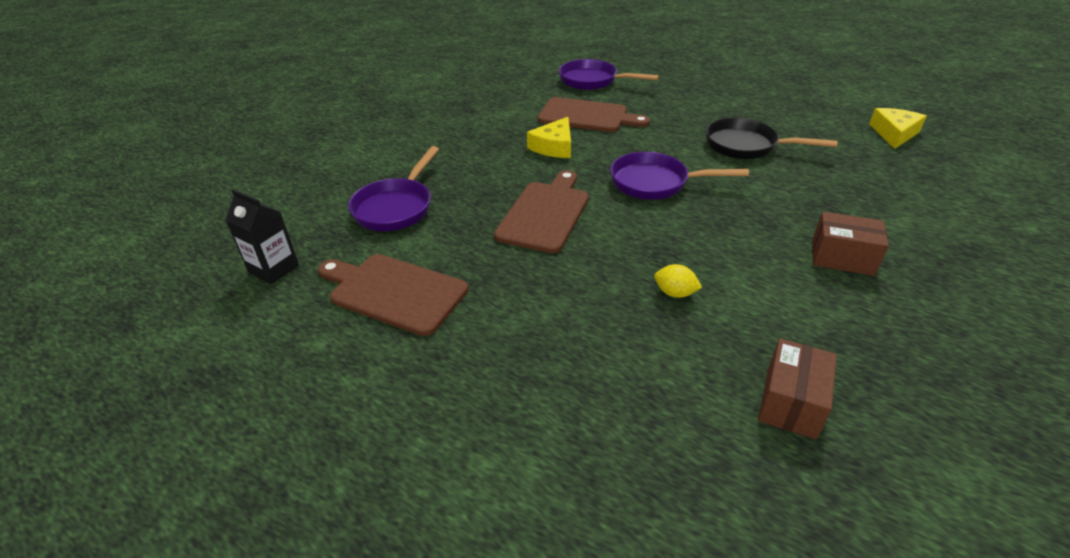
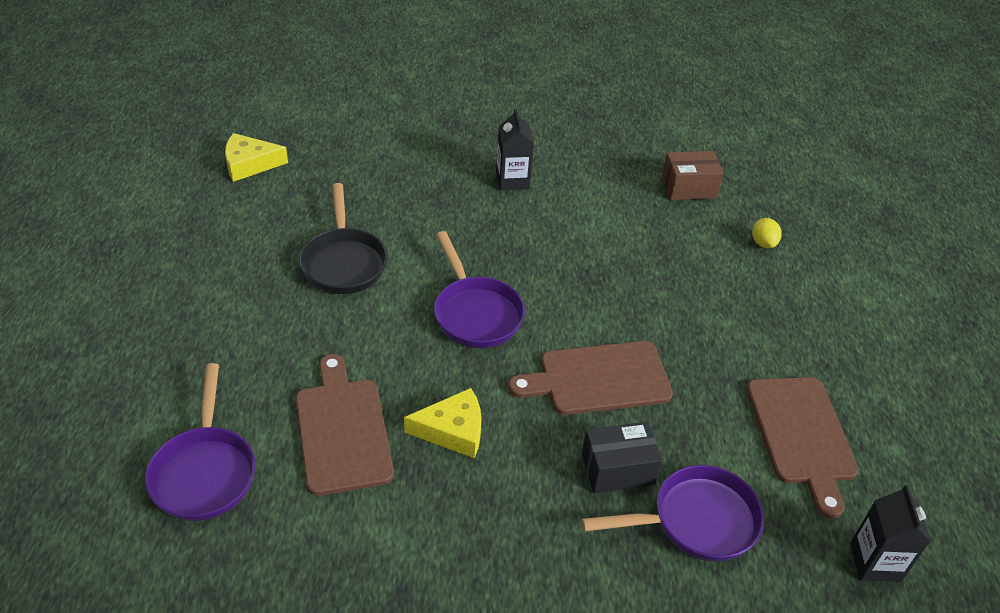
camera: 125 degrees left, 5 degrees up
yellow lemon [654,264,702,298] -> yellow lemon moved to [752,218,782,248]
brown box [812,212,889,276] -> black carton [496,108,534,190]
none -> black box [582,422,662,493]

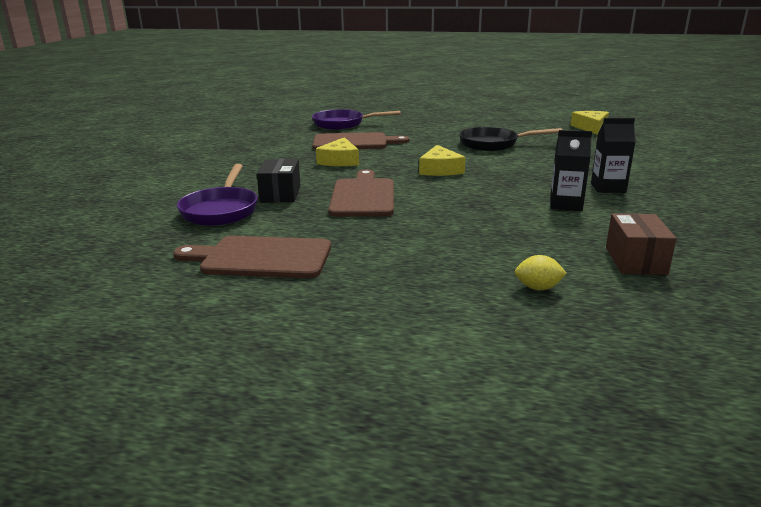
camera: 105 degrees right, 20 degrees down
purple pan [434,231,525,348] -> yellow cheese [419,145,465,176]
black carton [850,485,931,582] -> black carton moved to [550,130,592,211]

